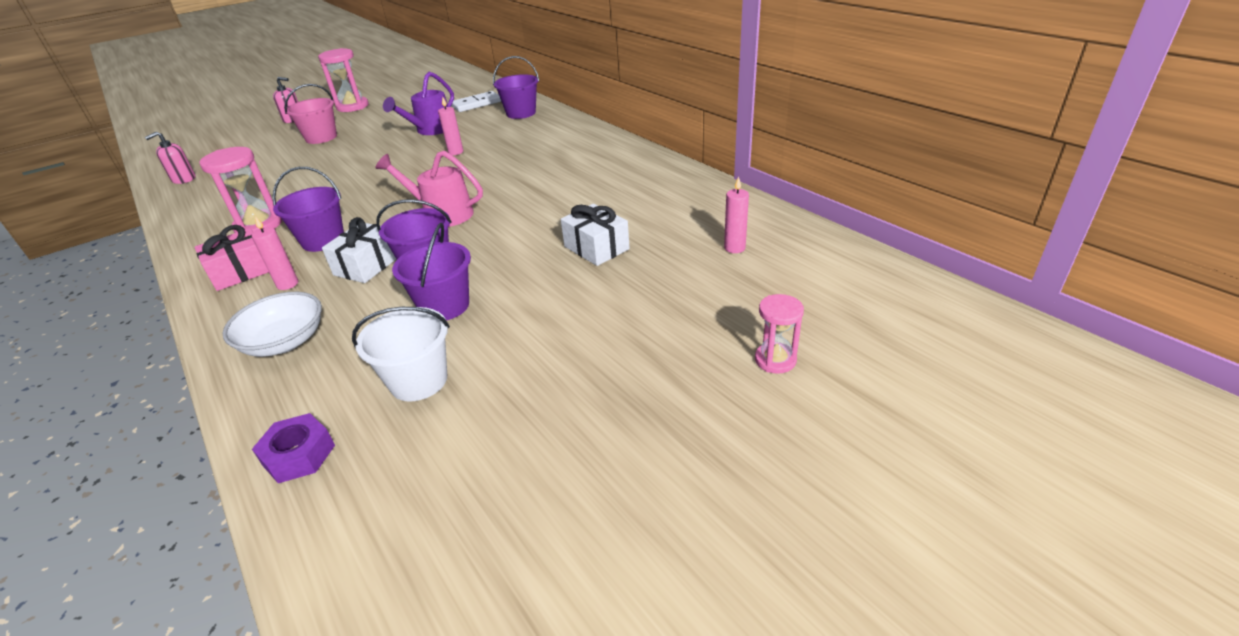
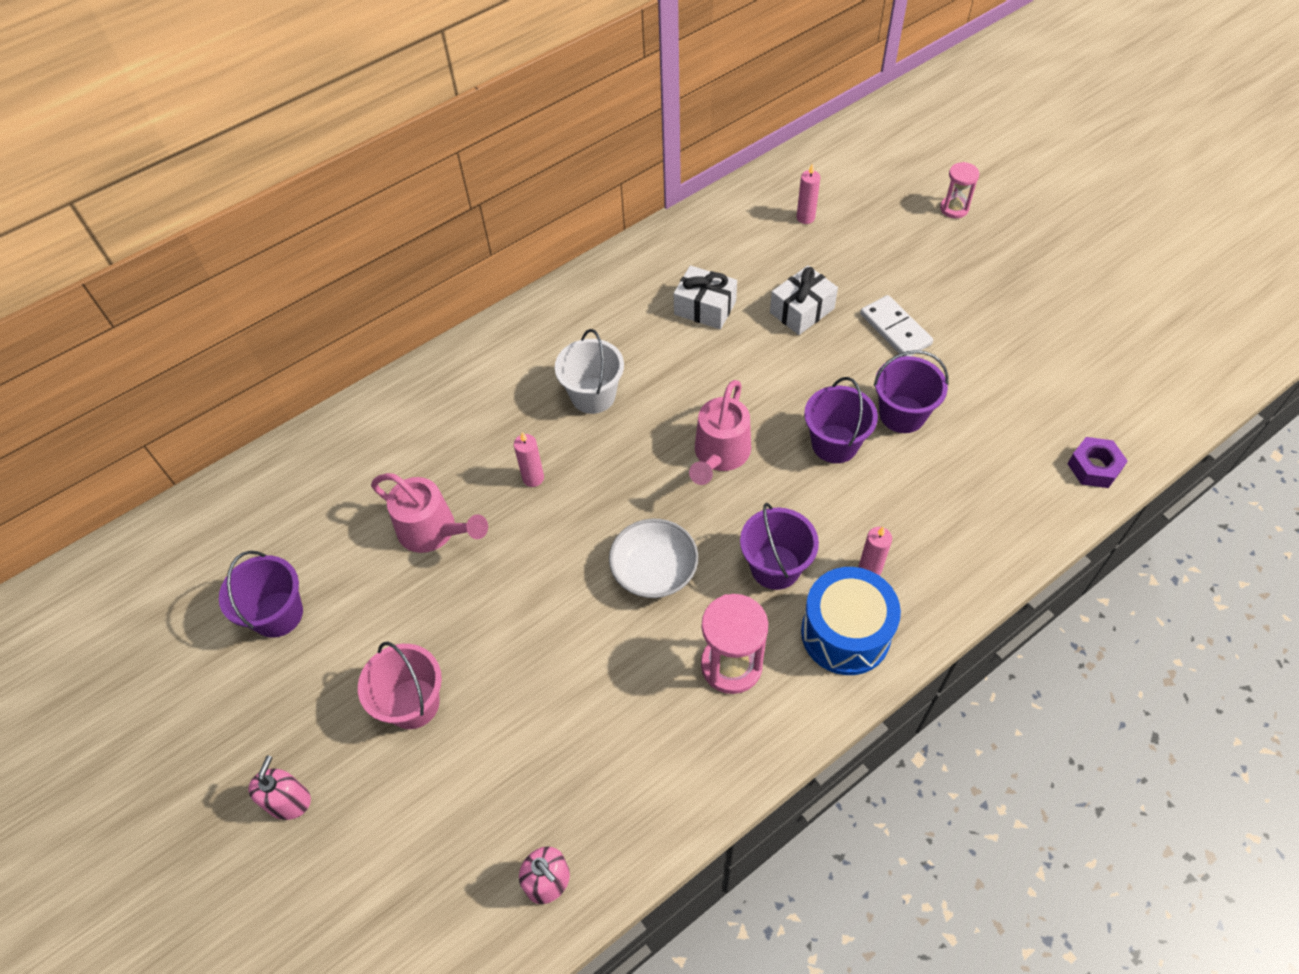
camera: 90 degrees left, 20 degrees up
pink gift [195,225,269,291] -> blue drum [801,567,901,675]
white bowl [223,292,322,357] -> white bowl moved to [609,519,698,598]
pink hourglass [318,48,369,112] -> none
white gift [322,217,396,283] -> white gift moved to [674,265,737,329]
white bucket [352,307,450,401] -> white bucket moved to [555,329,624,414]
purple watering can [383,72,454,135] -> pink watering can [371,473,488,553]
white domino [451,91,501,112] -> white domino moved to [860,295,933,357]
purple bucket [493,56,539,119] -> purple bucket moved to [219,551,303,638]

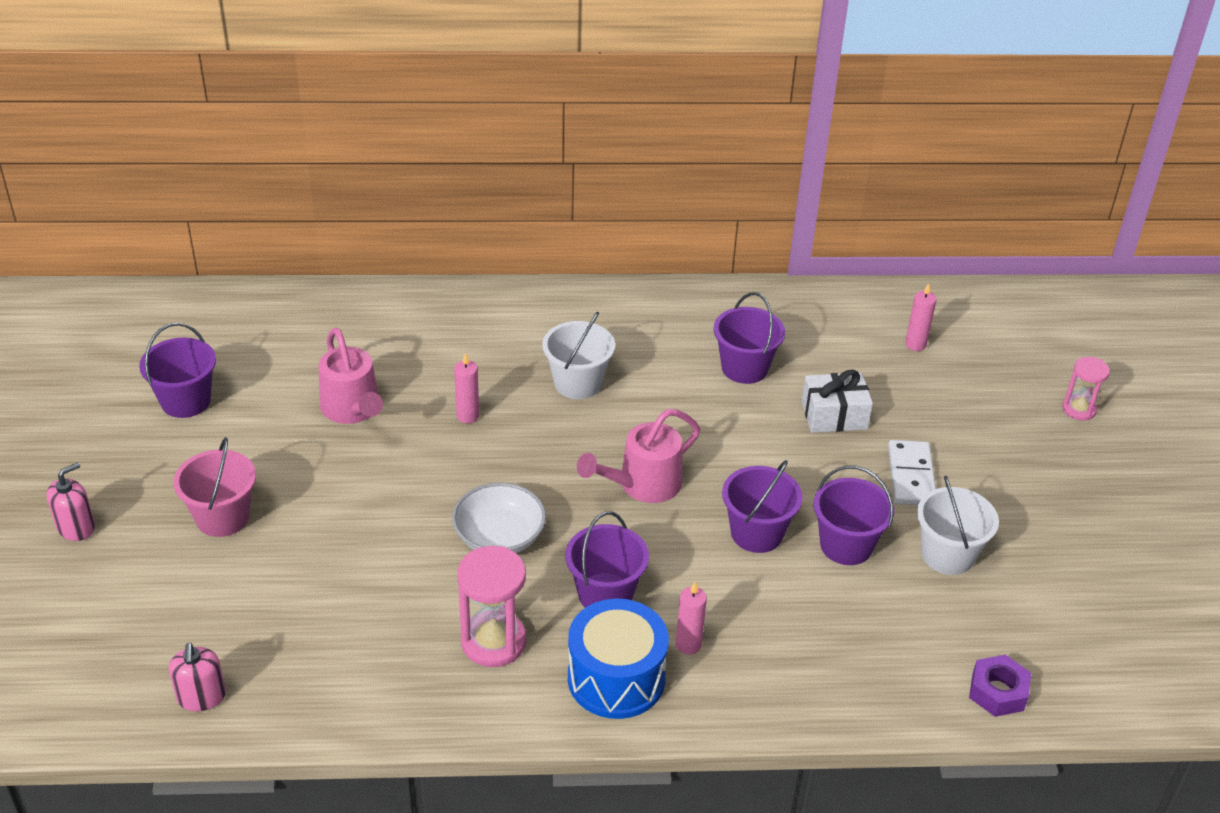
camera: 30 degrees right, 15 degrees down
white gift [674,265,737,329] -> purple bucket [714,292,785,384]
none -> white bucket [917,476,999,575]

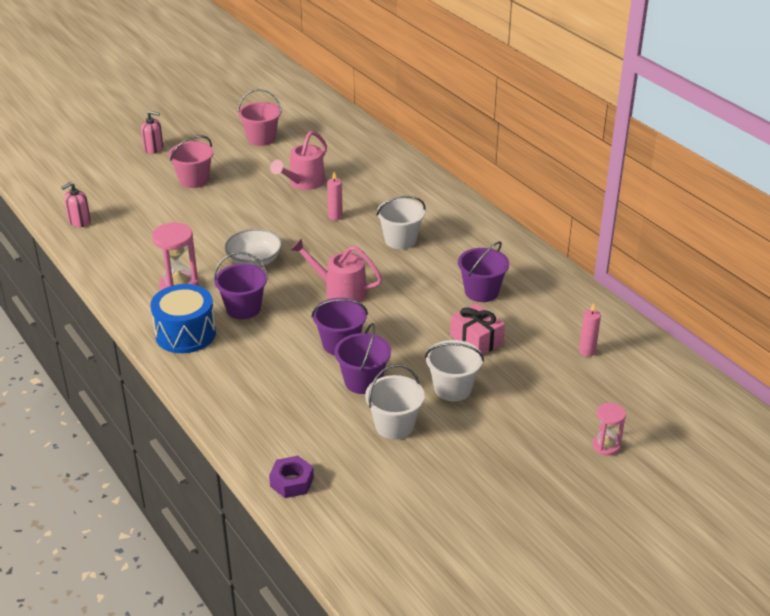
camera: 60 degrees right, 5 degrees down
purple bucket [139,323,216,418] -> pink bucket [238,89,282,146]
pink candle [676,582,707,655] -> none
white gift [802,370,873,433] -> pink gift [450,303,505,355]
white domino [888,440,936,505] -> white bucket [425,340,484,401]

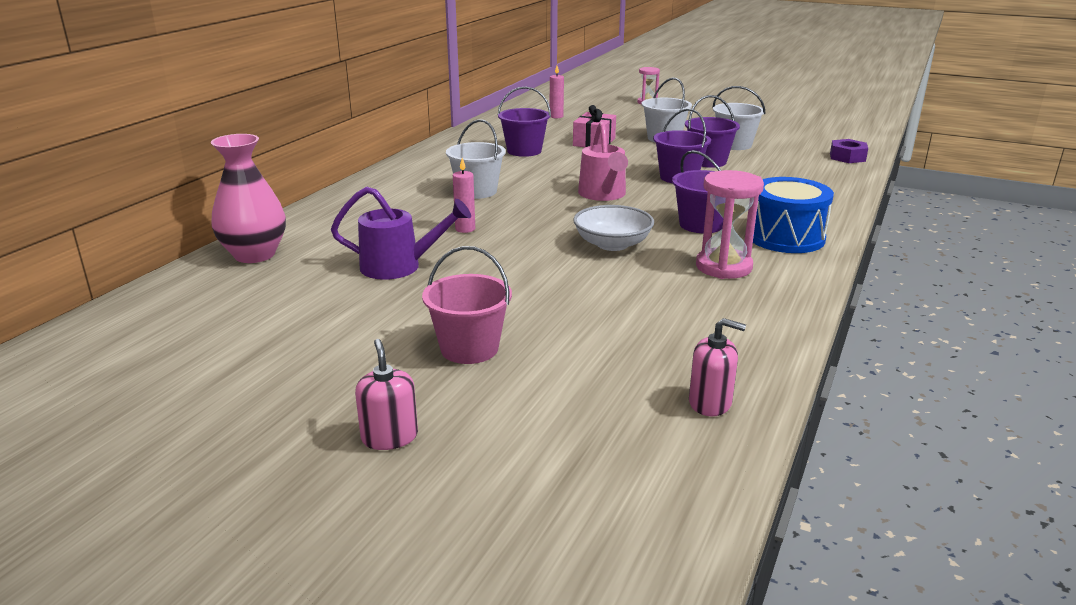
camera: 120 degrees left, 10 degrees down
pink bucket [238,89,282,146] -> none
pink watering can [270,131,327,190] -> purple watering can [331,186,471,280]
none -> pink vase [211,134,286,263]

